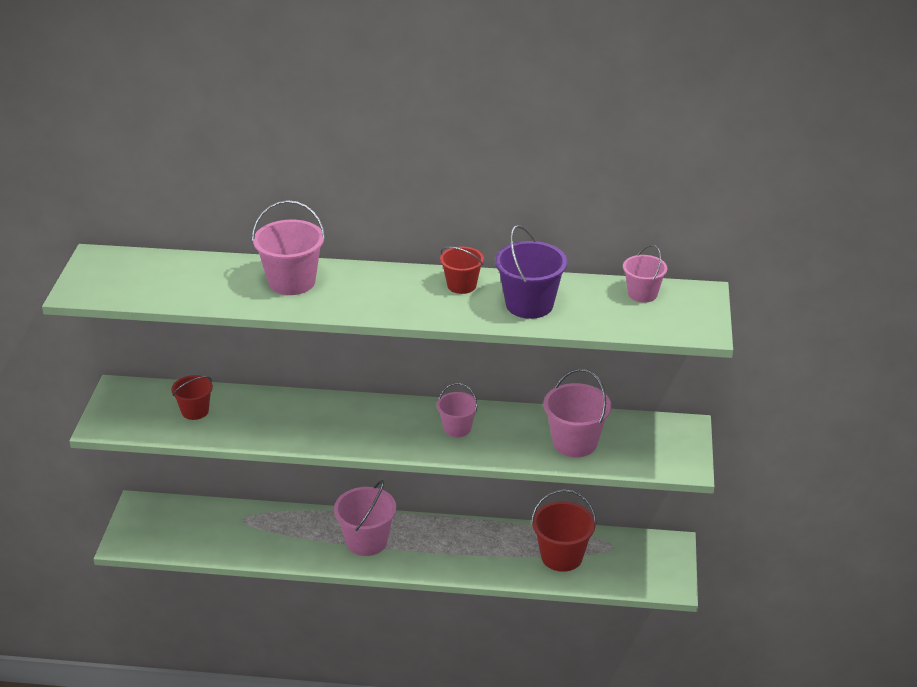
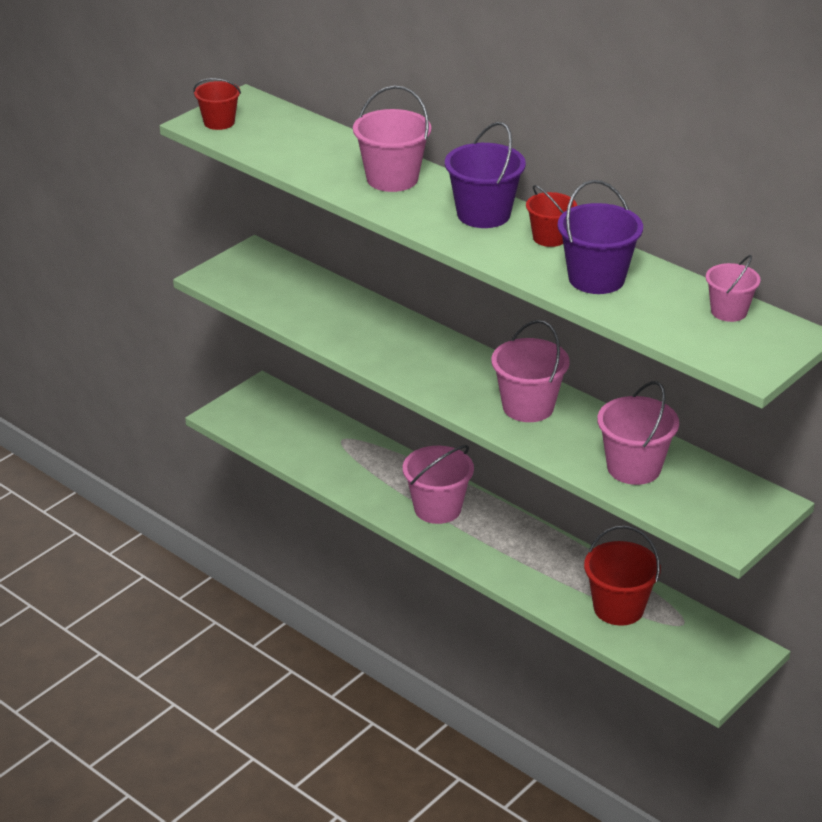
camera: 35 degrees right, 0 degrees up
red bucket [171,375,213,420] -> red bucket moved to [193,78,241,130]
pink bucket [437,383,478,437] -> pink bucket [492,320,570,422], size x1.60
none -> purple bucket [445,122,526,228]

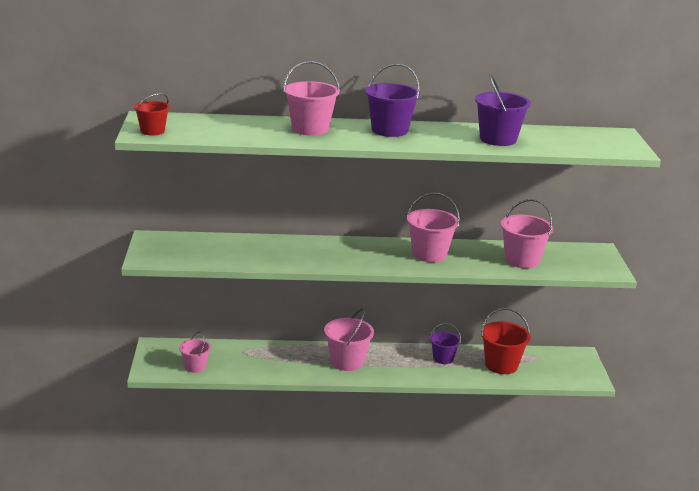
camera: 45 degrees left, 10 degrees down
red bucket [526,185,577,247] -> none
pink bucket [706,255,761,322] -> pink bucket moved to [179,331,211,373]
none -> purple bucket [430,323,461,364]

